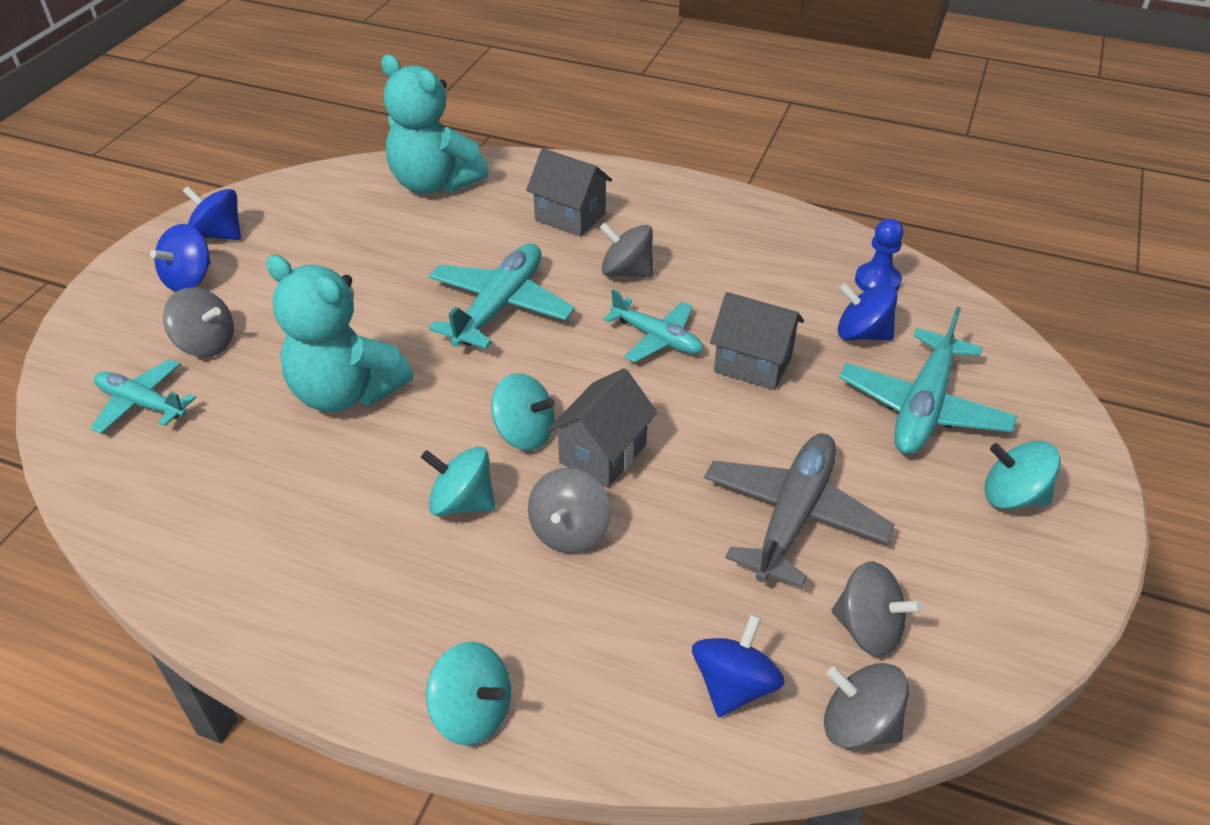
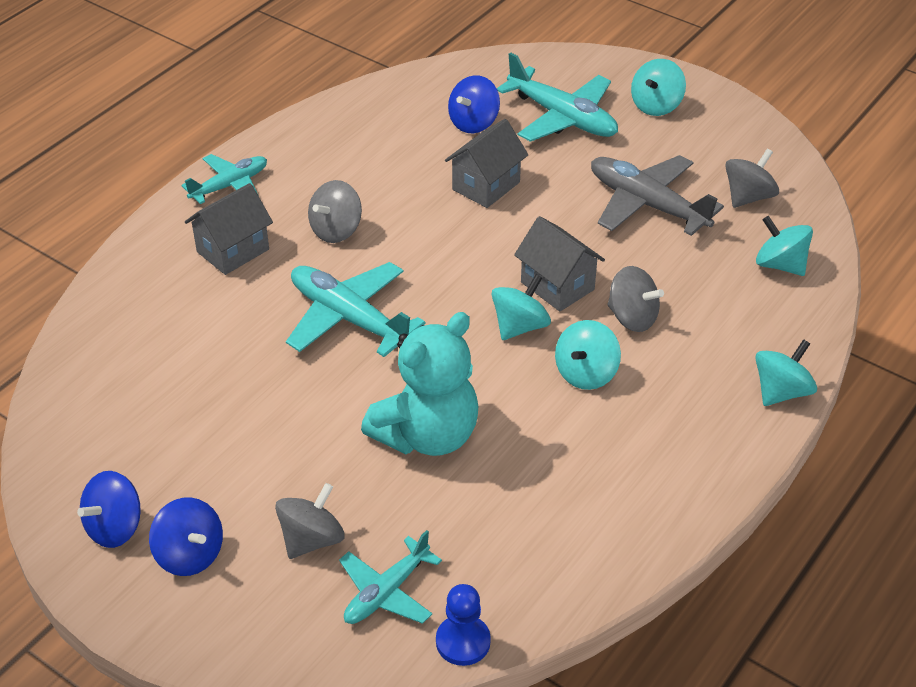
camera: 75 degrees left, 0 degrees up
turquoise teddy bear [381,55,489,194] -> none
turquoise plane [603,289,703,362] -> turquoise plane moved to [181,154,267,204]
blue spinning top [692,614,785,717] -> turquoise spinning top [756,216,813,276]
grey spinning top [824,663,909,749] -> none
blue pawn [855,219,903,291] -> blue pawn moved to [436,584,491,666]

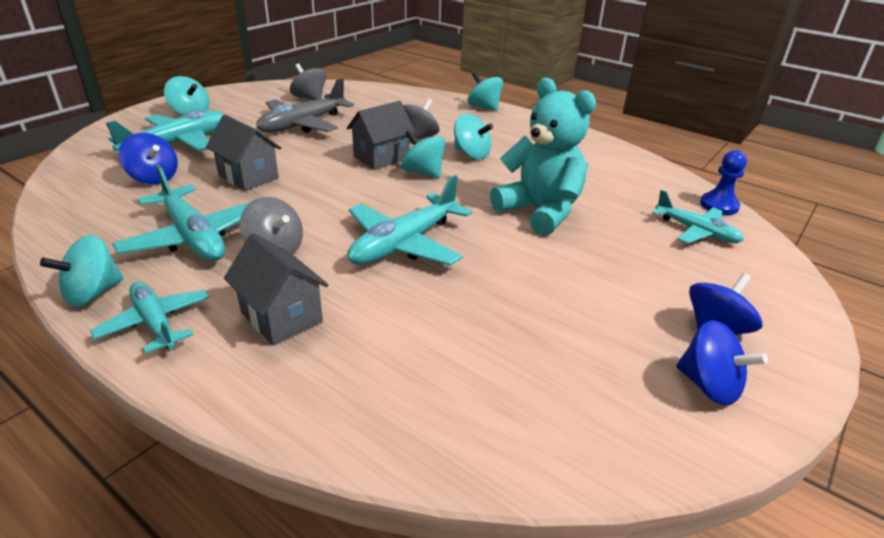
camera: 90 degrees left, 10 degrees down
grey spinning top [275,483,344,559] -> none
turquoise spinning top [756,216,813,276] -> turquoise spinning top moved to [40,235,124,307]
none -> turquoise plane [112,164,250,261]

